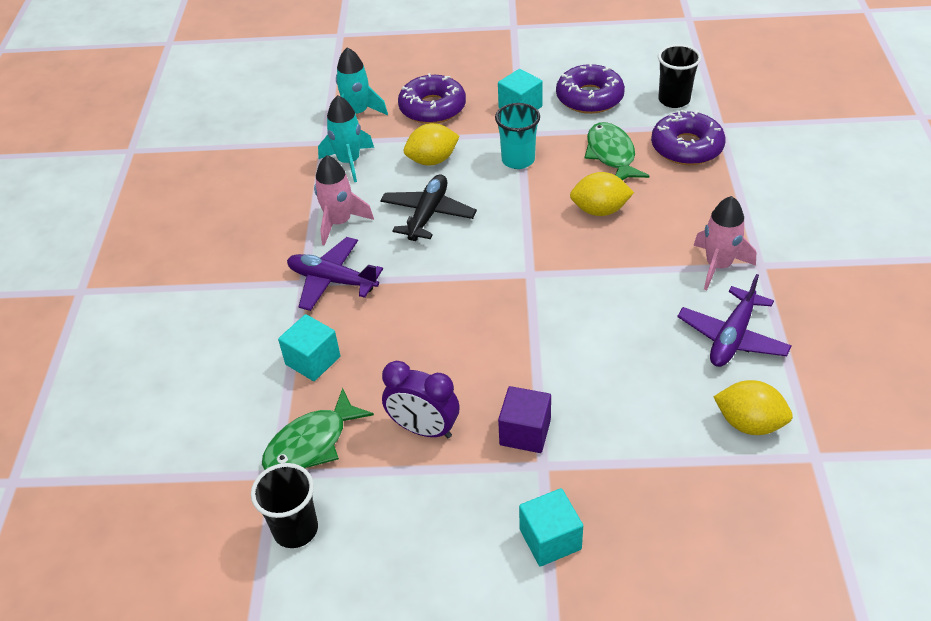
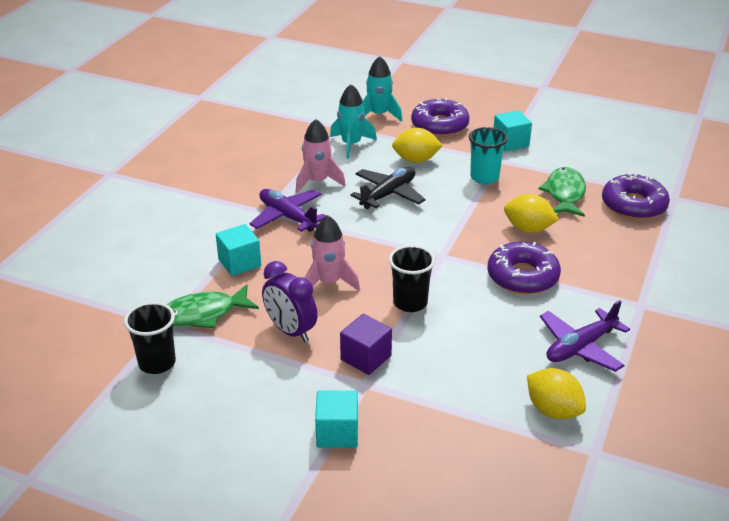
camera: 20 degrees right, 10 degrees down
purple donut [556,63,625,114] -> purple donut moved to [488,242,561,295]
black cup [658,44,701,108] -> black cup moved to [389,245,435,312]
pink rocket [693,196,756,290] -> pink rocket moved to [304,215,360,291]

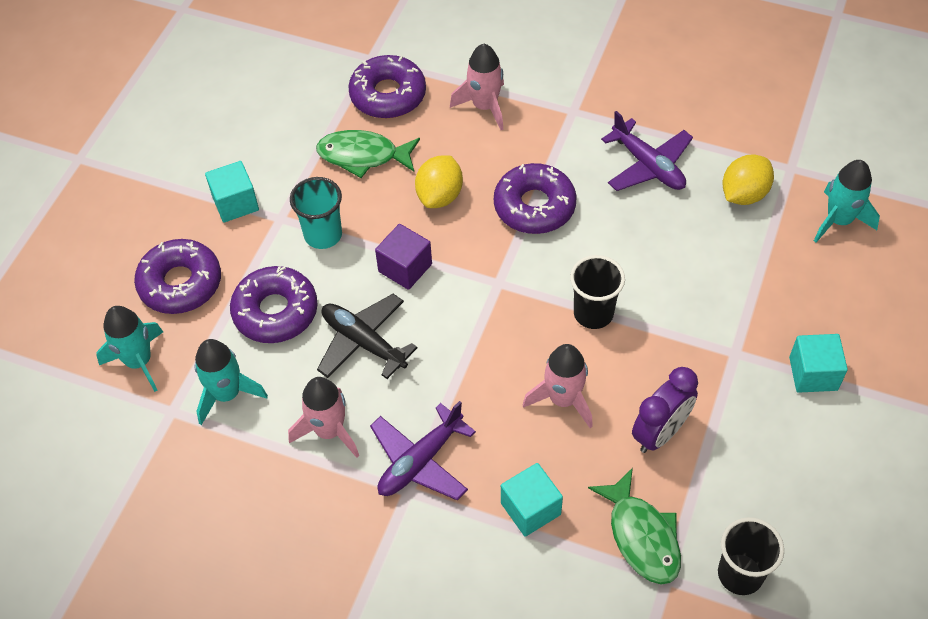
camera: 90 degrees left, 20 degrees up
purple cube [340,314,392,375] -> purple cube moved to [375,224,432,290]
yellow lemon [392,128,443,163] -> purple donut [230,266,318,343]
none -> pink rocket [450,44,504,130]
none -> turquoise rocket [814,160,880,242]

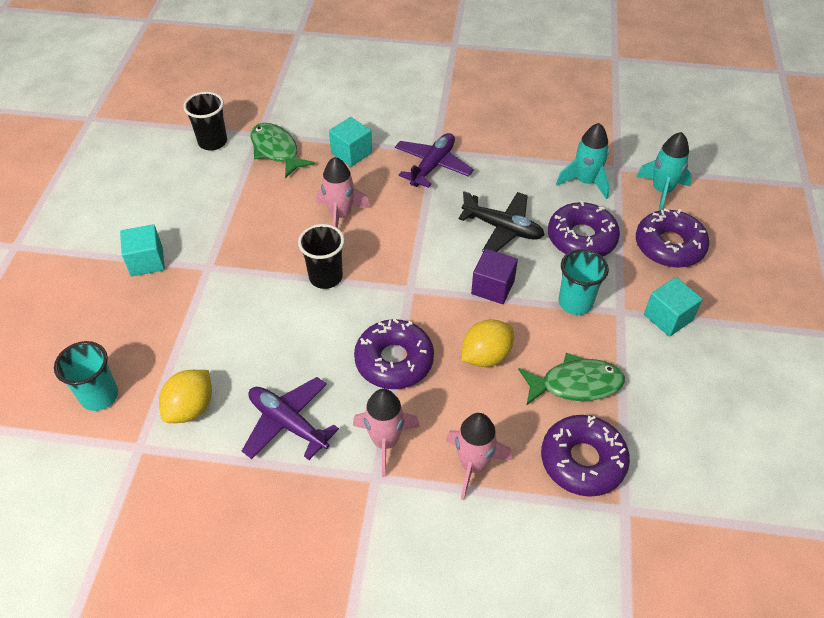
camera: 165 degrees right, 5 degrees down
pink rocket [288,377,359,458] -> pink rocket moved to [353,389,420,477]
yellow lemon [415,156,463,208] -> yellow lemon turned 45 degrees clockwise [462,319,514,367]
purple clock [632,367,698,453] -> none
turquoise rocket [814,160,880,242] -> turquoise cup [54,341,118,411]

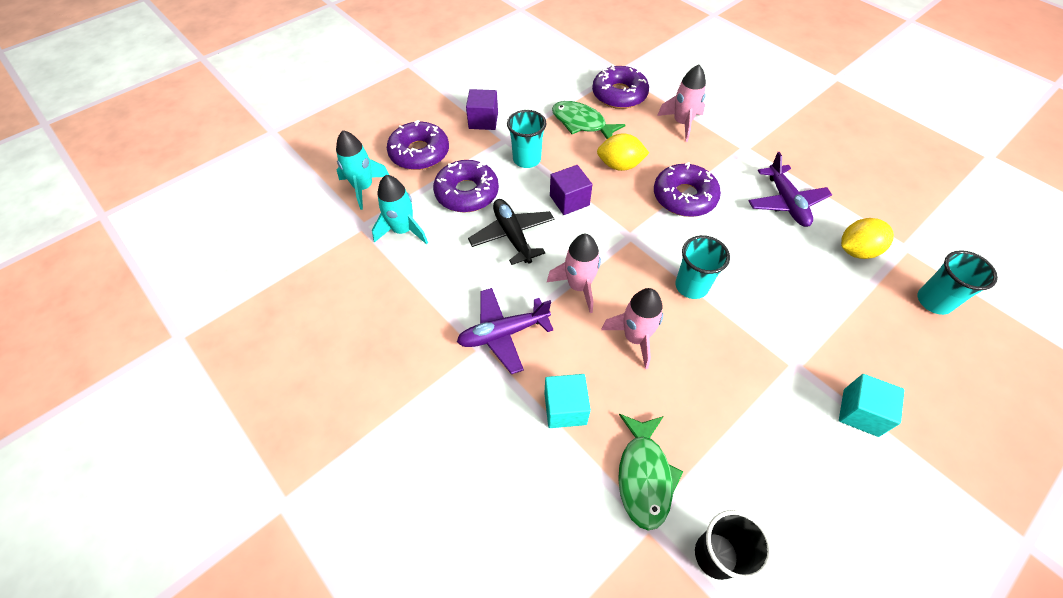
camera: 140 degrees left, 5 degrees up
black cup [298,224,345,289] -> turquoise cup [675,235,730,299]
pink rocket [353,389,420,477] -> pink rocket moved to [547,234,601,313]
turquoise cube [644,277,703,337] -> purple cube [466,89,498,130]

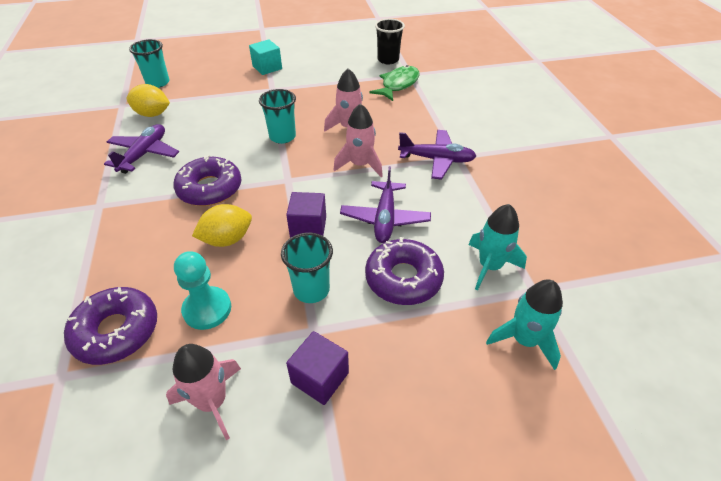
camera: 150 degrees left, 10 degrees down
purple donut [387,120,449,170] -> none
black plane [468,199,554,265] -> purple plane [340,166,431,243]
turquoise cube [544,374,591,428] -> none
green fish [552,101,626,139] -> turquoise pawn [174,251,231,330]
yellow lemon [597,133,649,171] -> yellow lemon turned 60 degrees counterclockwise [192,204,252,247]
pink rocket [657,65,706,142] -> pink rocket moved to [166,344,241,440]

